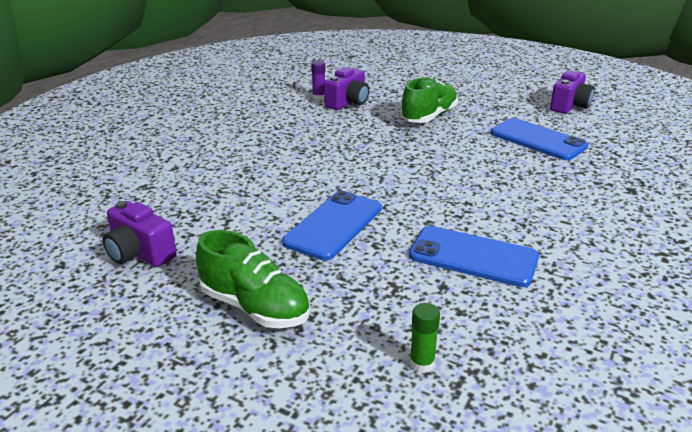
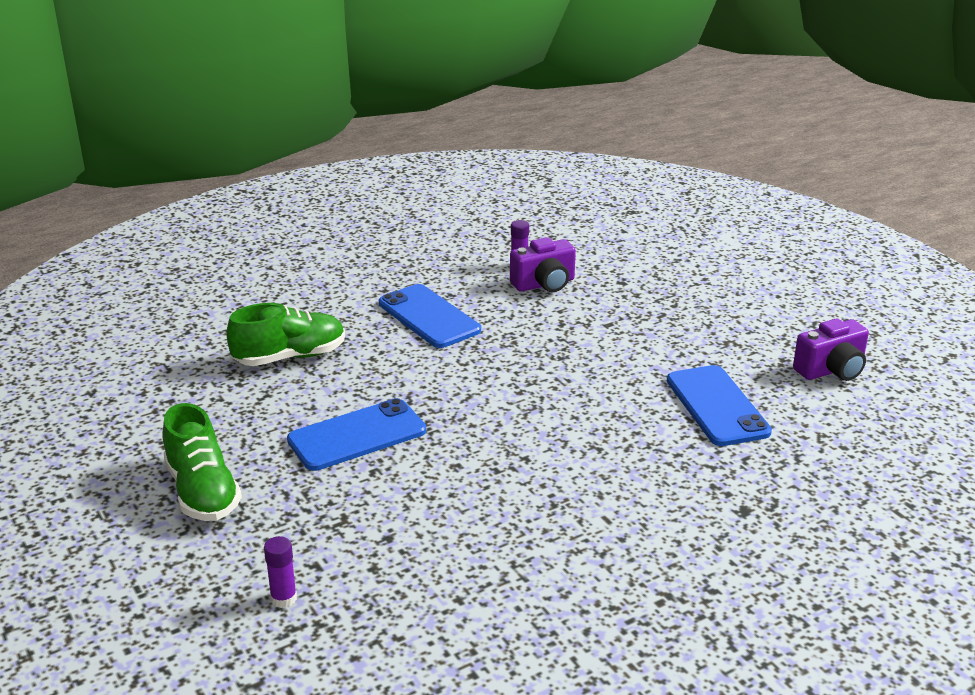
camera: 30 degrees right, 0 degrees up
purple camera [103,201,177,267] -> none
green shoe [401,77,458,123] -> green shoe moved to [227,303,345,366]
blue phone [409,226,539,287] -> blue phone moved to [379,284,481,348]
green glue stick [410,303,440,373] -> purple glue stick [264,536,297,608]

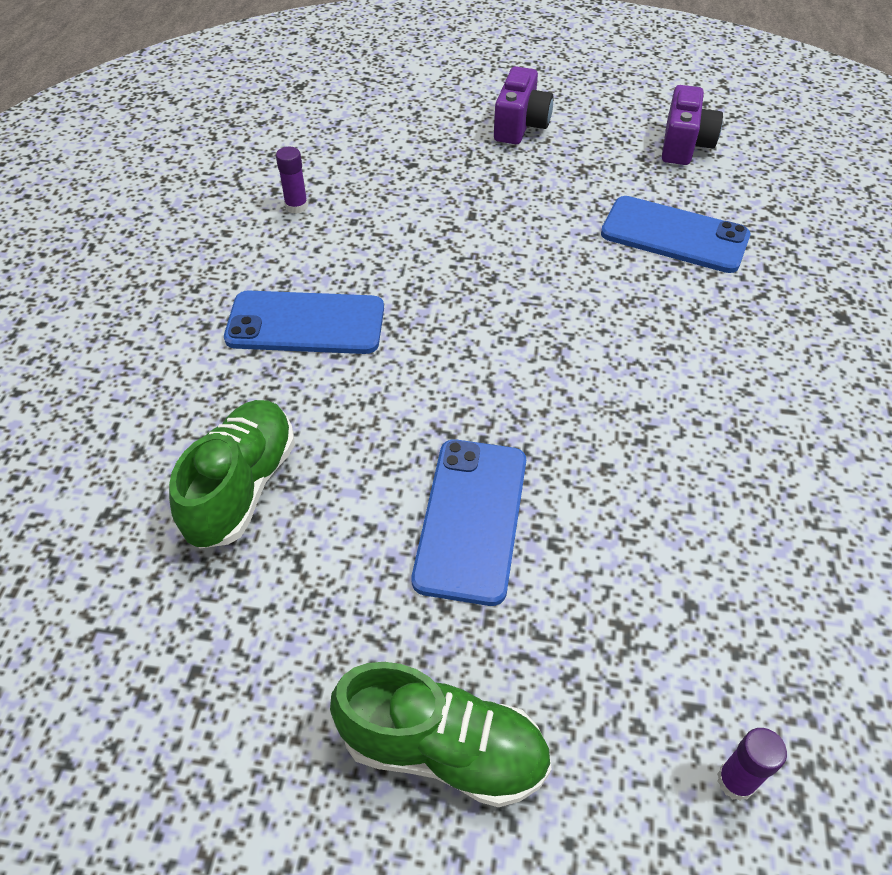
camera: 50 degrees left, 20 degrees up
purple camera [510,237,576,292] -> purple camera moved to [494,66,553,144]

